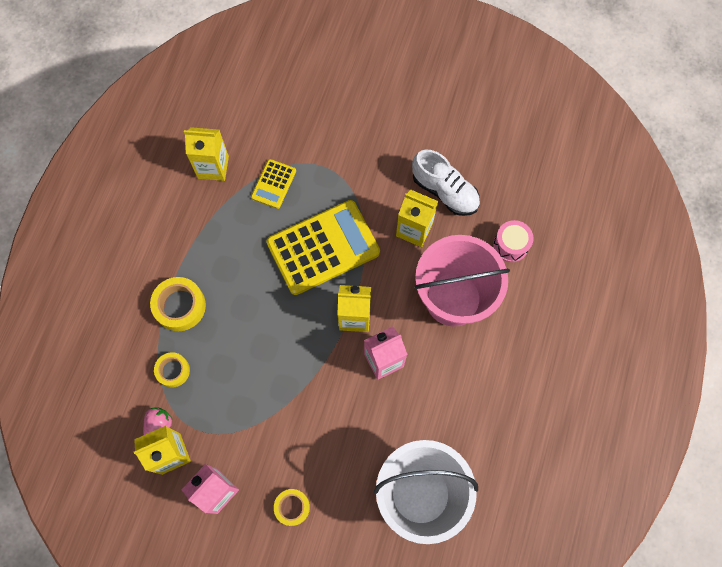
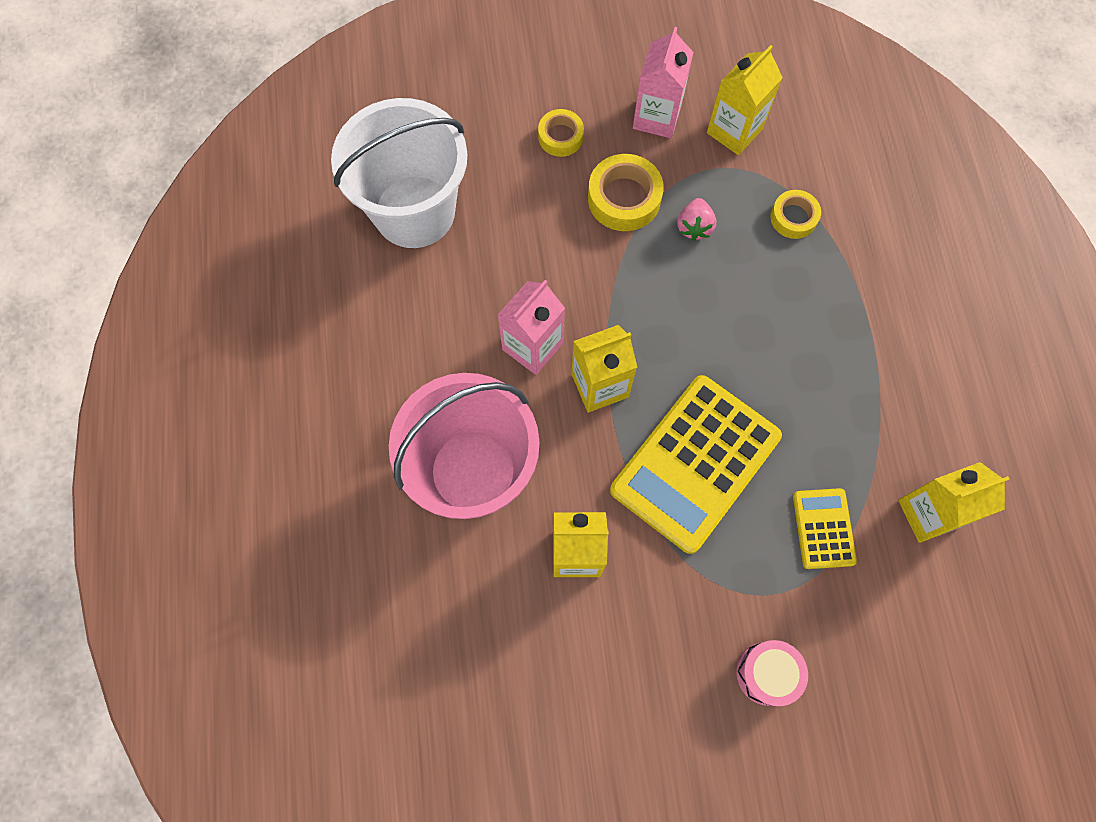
camera: 155 degrees right, 0 degrees up
pink strawberry [143,407,173,435] -> pink strawberry moved to [677,198,716,241]
yellow tape [150,277,206,331] -> yellow tape moved to [588,154,664,231]
white shoe [412,150,480,216] -> none
pink drum [493,220,534,262] -> pink drum moved to [736,640,808,706]

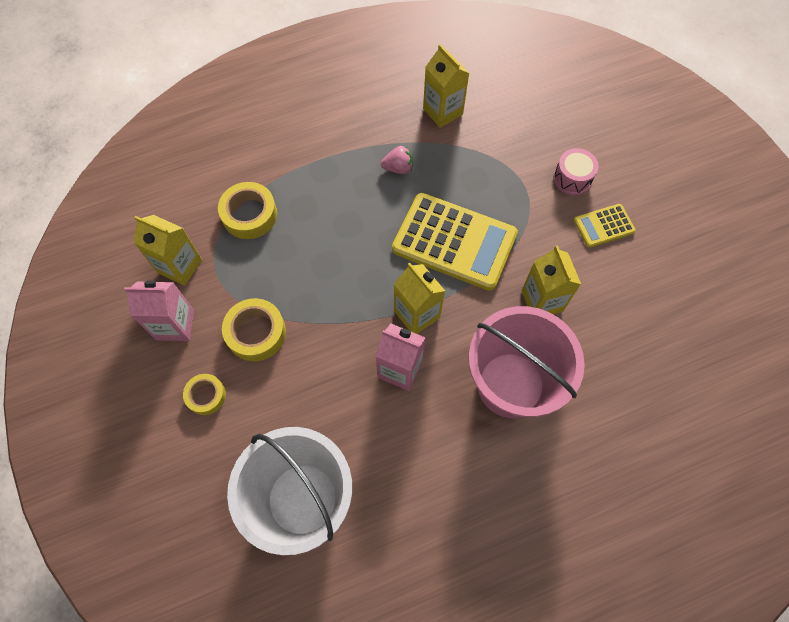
camera: 105 degrees left, 5 degrees down
pink strawberry [677,198,716,241] -> pink strawberry moved to [381,146,413,174]
yellow tape [770,190,821,239] -> yellow tape [218,182,277,239], size x1.58
yellow calculator [793,488,857,569] -> yellow calculator moved to [574,204,636,248]

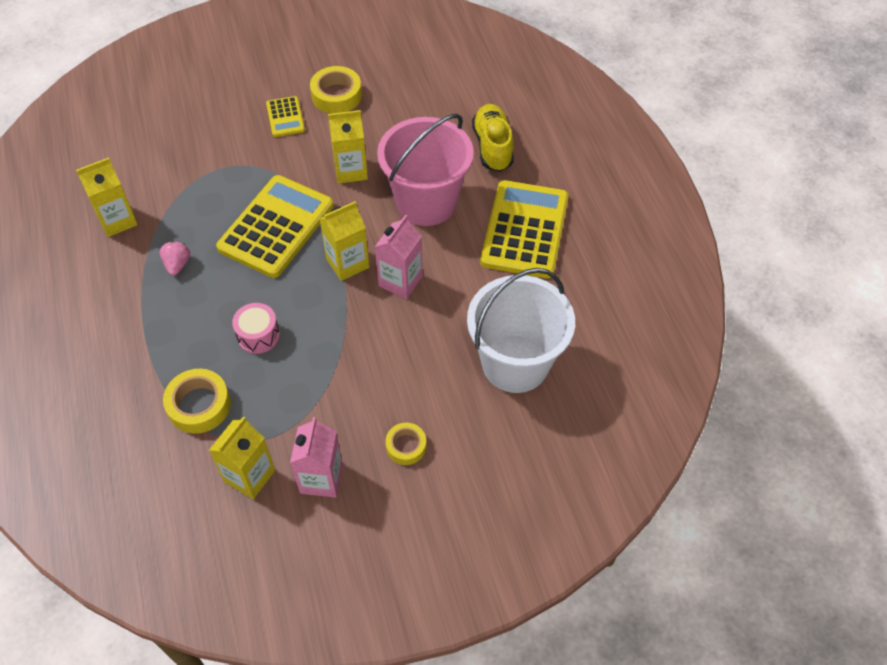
camera: 85 degrees left, 10 degrees down
yellow tape [222,298,286,361] -> yellow tape moved to [310,66,362,114]
pink drum [553,148,599,195] -> pink drum moved to [232,303,280,354]
none -> yellow shoe [472,104,514,171]
none -> yellow calculator [480,180,569,278]

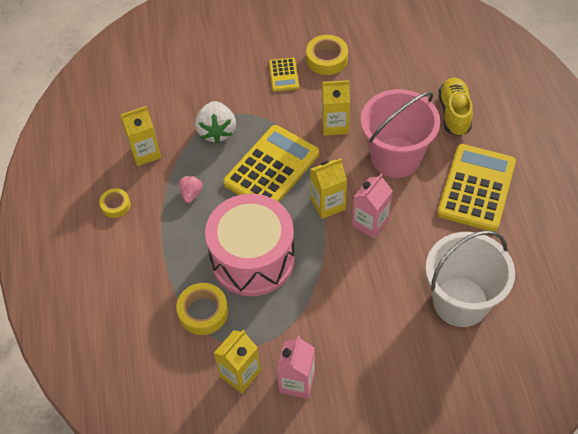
camera: 10 degrees right, 0 degrees up
pink drum [232,303,280,354] -> pink drum [205,194,295,296], size x2.46
yellow tape [385,423,426,465] -> yellow tape moved to [99,188,130,218]
none -> white strawberry [195,101,236,144]

